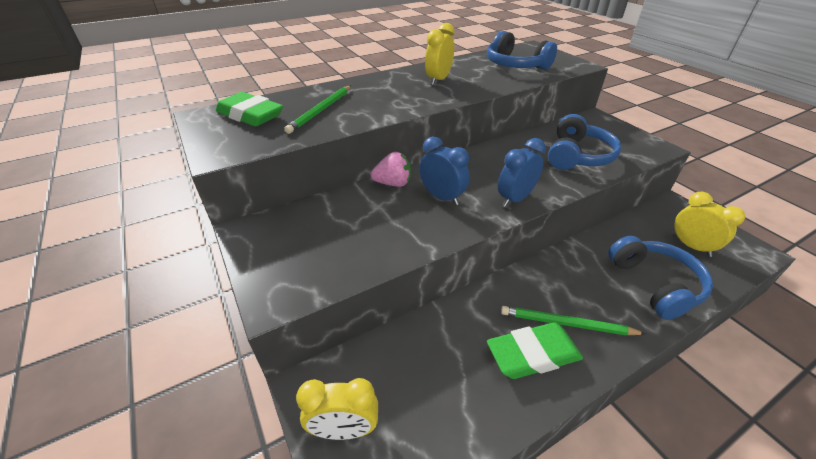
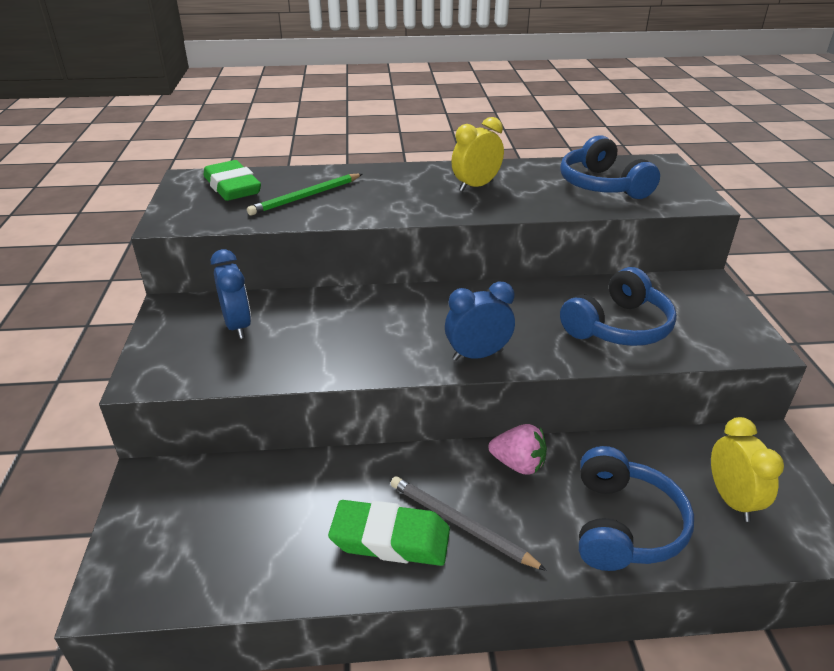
camera: 25 degrees right, 5 degrees down
yellow clock [296,378,378,440] -> none
pink strawberry [371,152,411,187] -> pink strawberry moved to [488,424,547,475]
blue clock [419,136,470,205] -> blue clock moved to [211,249,251,339]
green pencil [501,306,646,336] -> grey pencil [391,476,547,571]

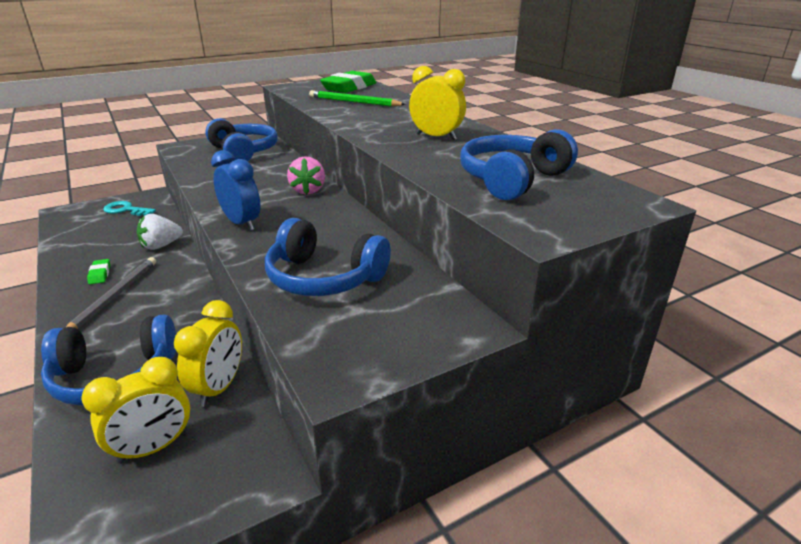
camera: 65 degrees right, 5 degrees down
blue clock [211,249,251,339] -> blue headphones [205,118,278,161]
green eraser [328,500,450,566] -> green eraser [87,259,110,284], size x0.44
pink strawberry [488,424,547,475] -> pink strawberry moved to [287,156,325,195]
none -> turquoise key [103,201,156,216]
none -> white strawberry [137,214,183,250]
none -> yellow clock [174,300,242,407]

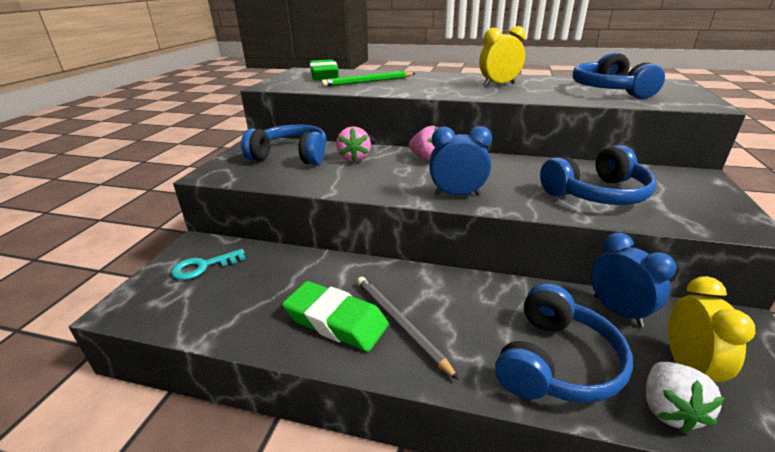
camera: 45 degrees left, 0 degrees up
green eraser [87,259,110,284] -> green eraser [282,281,389,352], size x2.27
white strawberry [137,214,183,250] -> white strawberry moved to [646,362,725,433]
yellow clock [174,300,242,407] -> blue clock [591,232,677,327]
none -> pink strawberry [336,126,371,162]

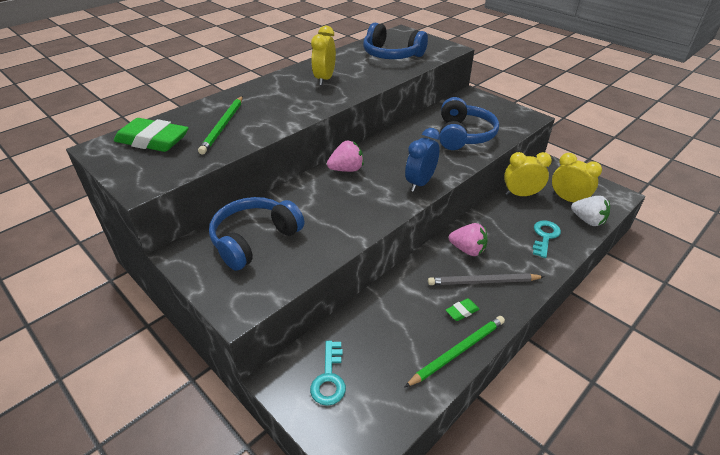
camera: 60 degrees left, 10 degrees up
green eraser [282,281,389,352] -> green eraser [446,298,479,321], size x0.44
pink strawberry [336,126,371,162] -> pink strawberry moved to [449,223,488,256]
blue headphones [495,283,633,403] -> turquoise key [533,220,561,258]
blue clock [591,232,677,327] -> yellow clock [504,152,552,196]
none -> green pencil [405,316,505,387]

